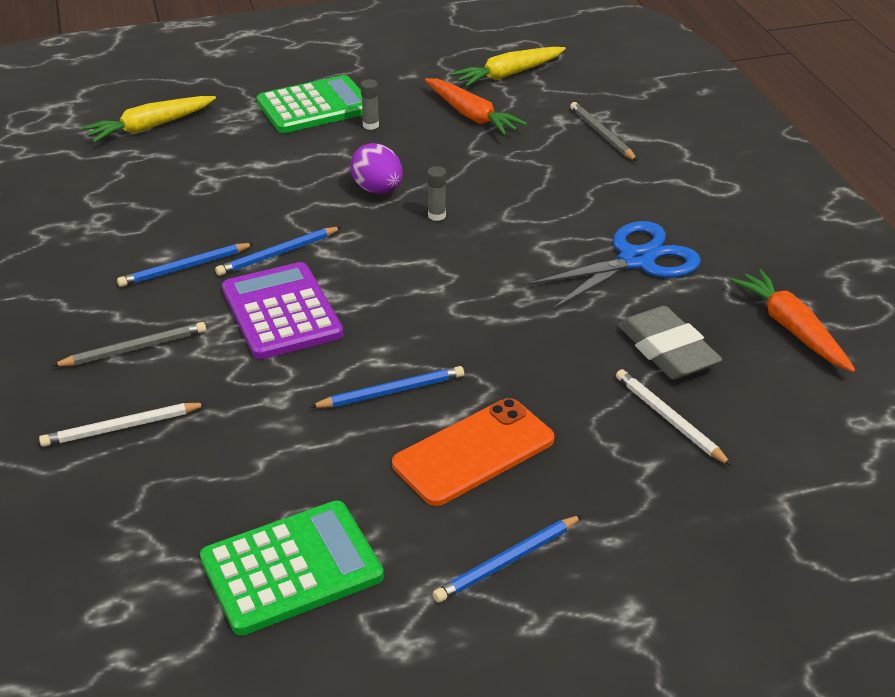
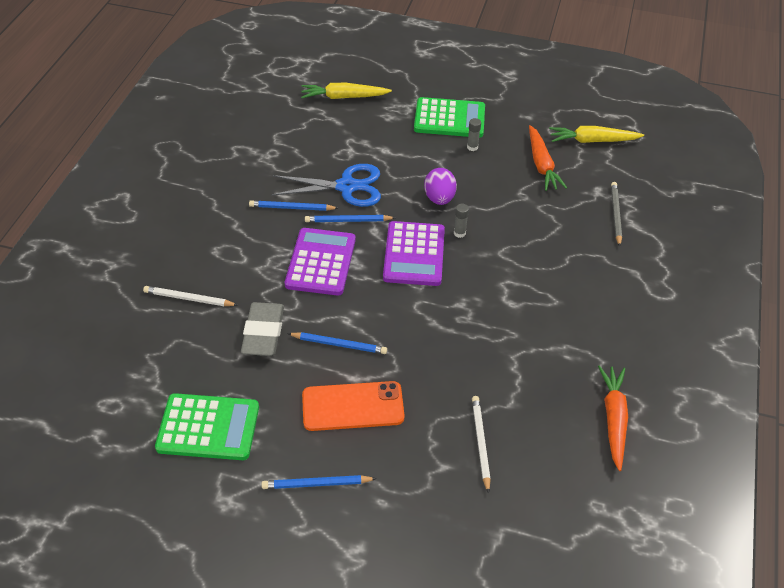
camera: 30 degrees right, 10 degrees up
grey pencil [52,322,206,367] -> none
blue scissors [526,221,701,310] -> blue scissors moved to [271,164,381,207]
grey eraser [618,306,722,380] -> grey eraser moved to [241,302,284,356]
none -> purple calculator [383,221,445,286]

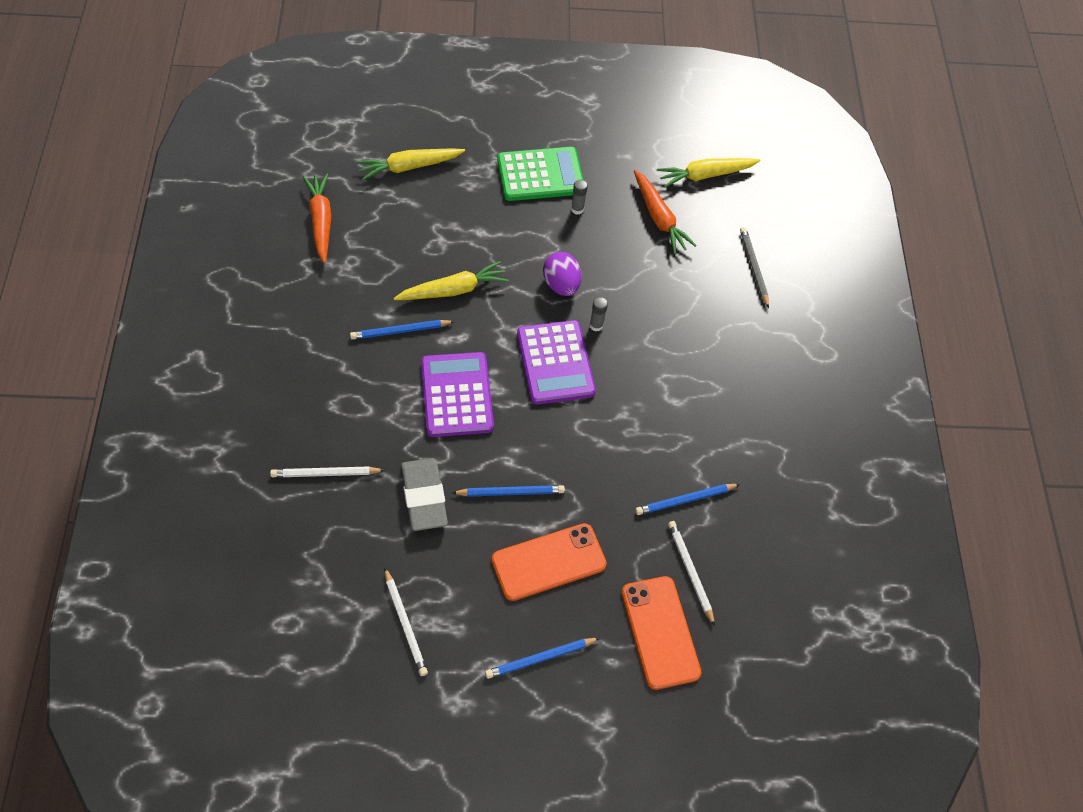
camera: 20 degrees left, 10 degrees up
green calculator [155,393,259,460] -> white pencil [385,568,428,676]
blue scissors [271,164,381,207] -> yellow carrot [394,261,509,300]
blue pencil [305,215,395,222] -> blue pencil moved to [635,484,740,515]
orange carrot [598,366,628,471] -> orange carrot moved to [302,173,332,264]
none -> orange phone [622,576,701,690]

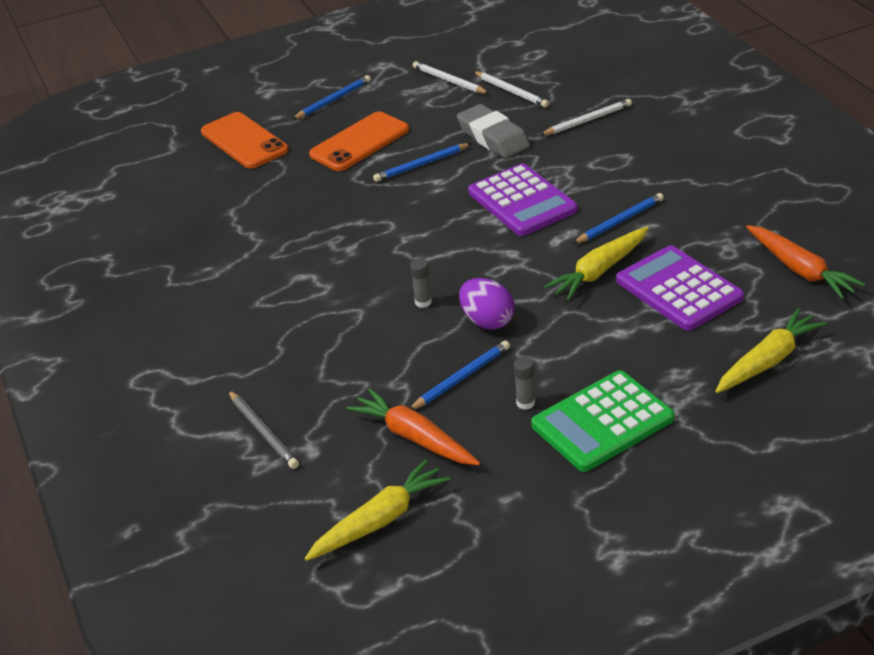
camera: 165 degrees right, 20 degrees down
purple calculator [517,320,596,405] -> purple calculator moved to [616,245,744,331]
blue pencil [635,484,740,515] -> blue pencil moved to [410,340,510,410]
white pencil [668,521,715,626] -> white pencil moved to [473,71,549,108]

